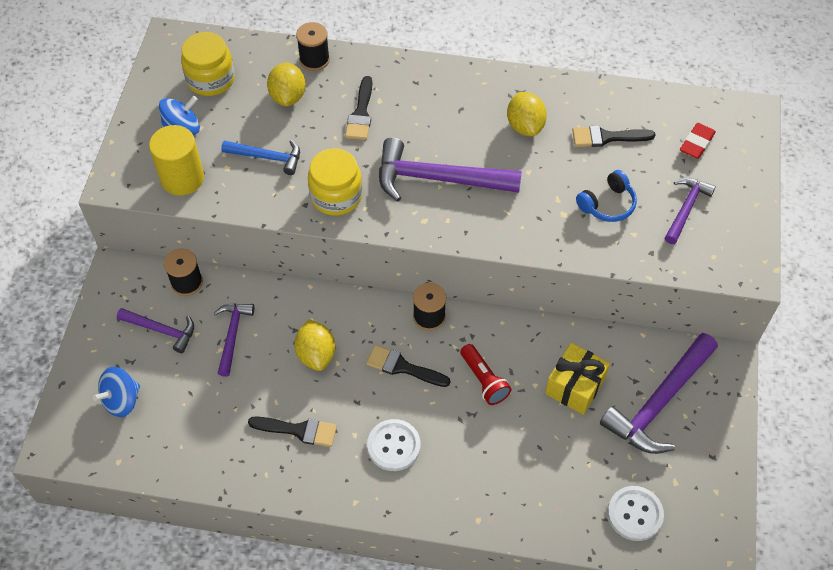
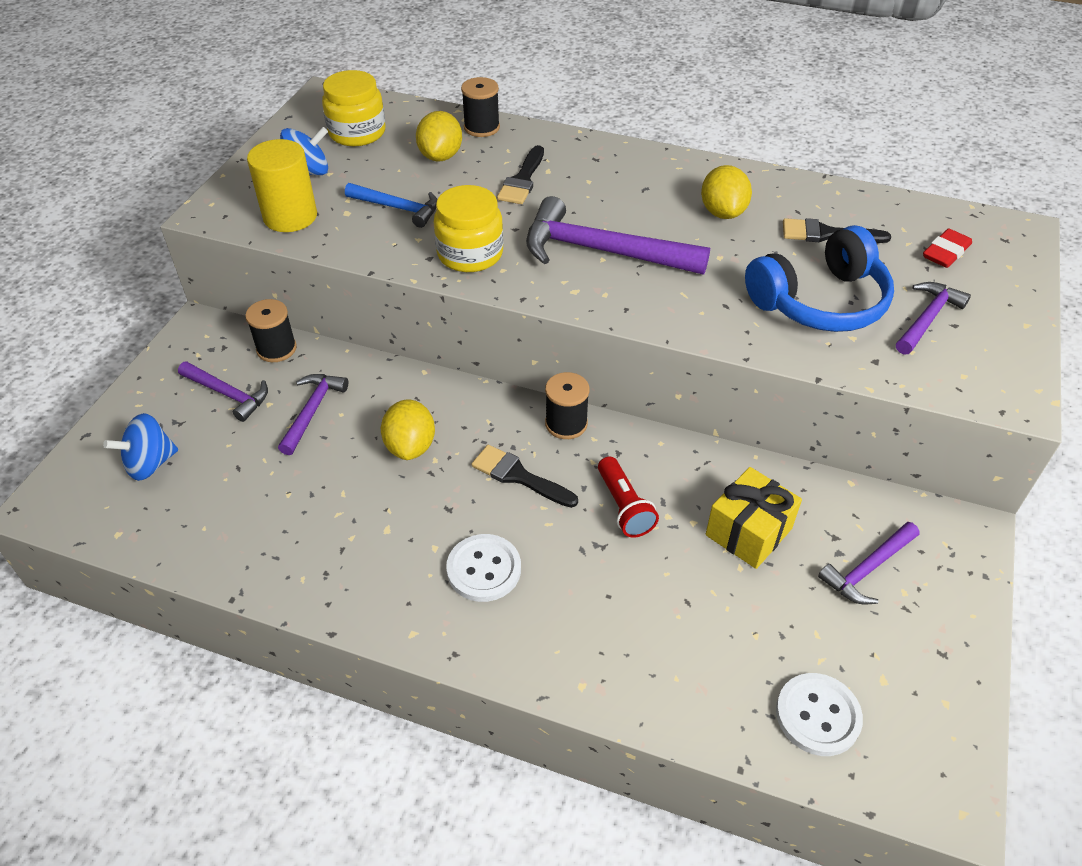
camera: 10 degrees right, 10 degrees down
black brush [248,416,337,447] -> none
blue headphones [576,170,637,222] -> blue headphones [745,225,894,332], size x1.78
purple hammer [600,333,718,454] -> purple hammer [818,522,919,604], size x0.56

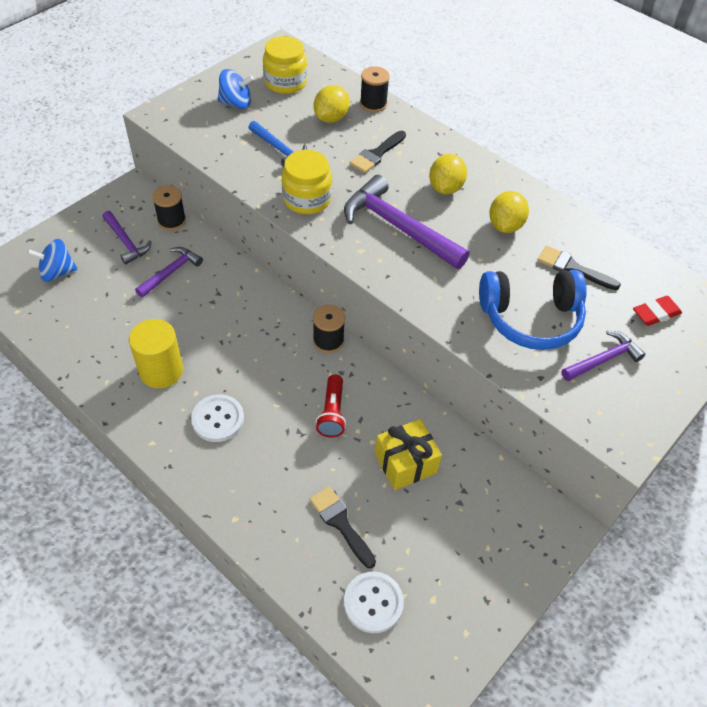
camera: 20 degrees right, 5 degrees up
yellow cylinder [247,139,317,232] -> yellow cylinder moved to [129,319,183,388]
yellow lemon [381,399,435,460] -> yellow lemon moved to [429,154,467,194]
black brush [472,445,578,508] -> black brush moved to [309,486,376,568]
purple hammer [818,522,919,604] -> none

